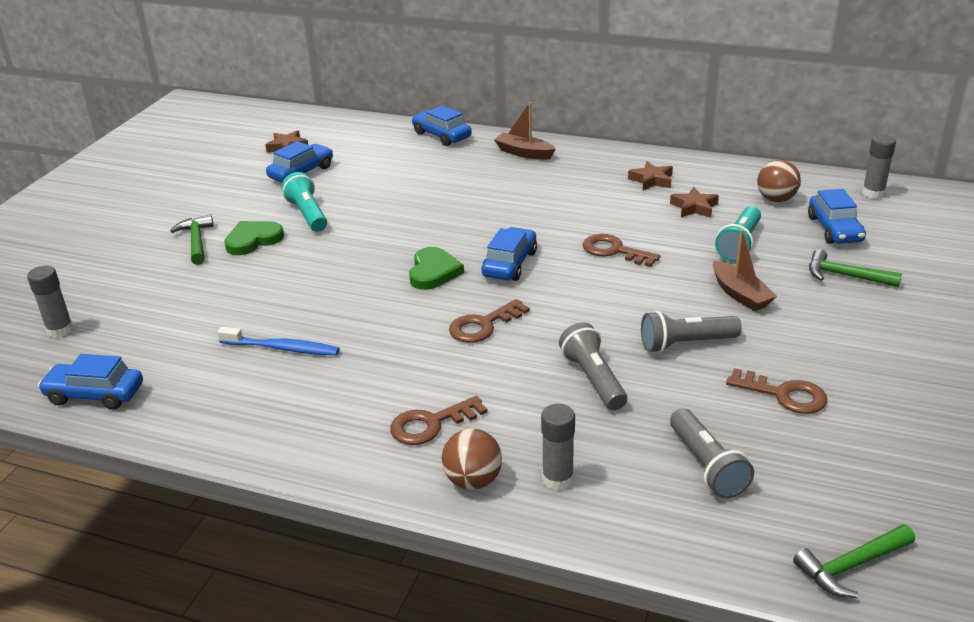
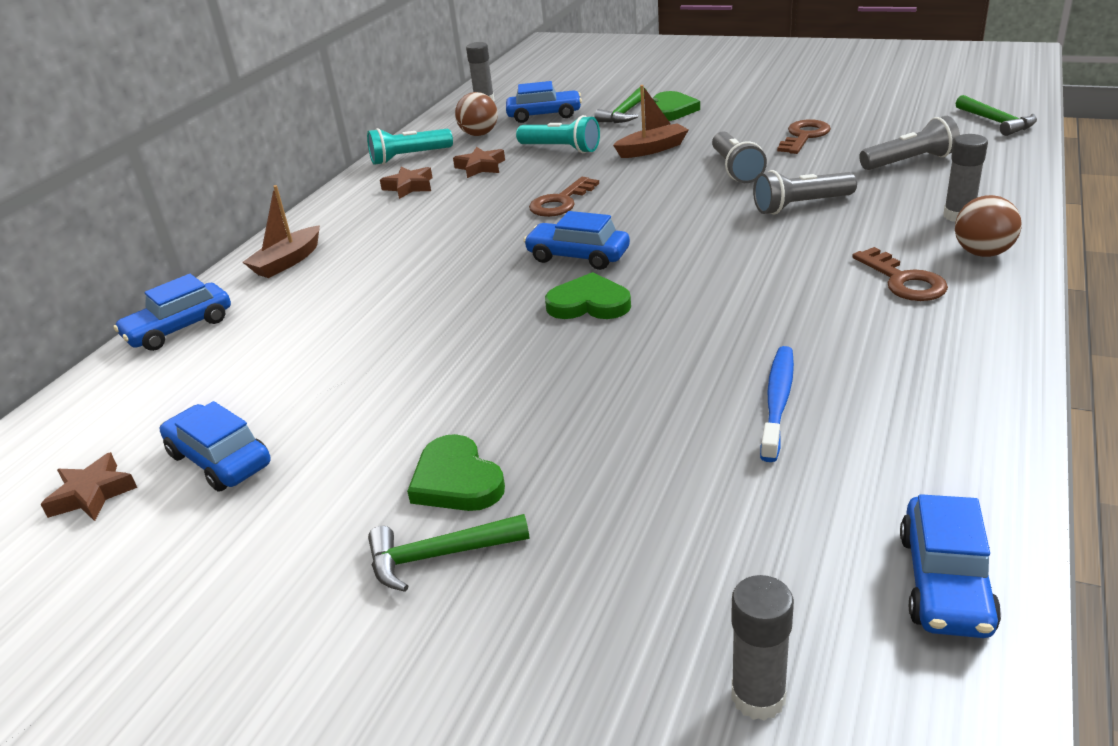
camera: 85 degrees left, 0 degrees up
turquoise flashlight [281,172,327,232] -> turquoise flashlight moved to [367,128,453,165]
brown key [449,299,530,343] -> none
none -> green heart [653,91,700,121]

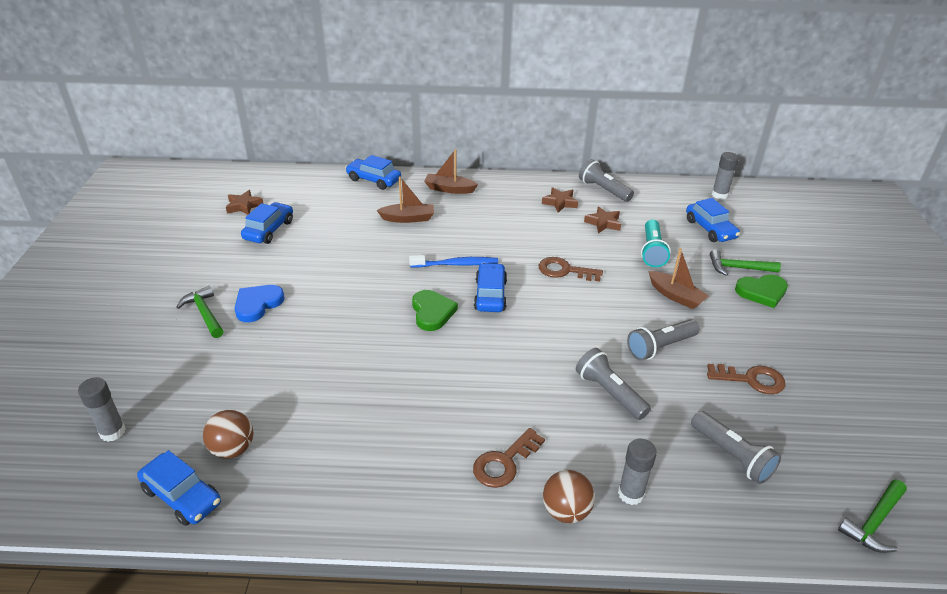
camera: 65 degrees right, 5 degrees up
turquoise flashlight [367,128,453,165] -> grey flashlight [579,159,634,202]
green heart [407,434,505,511] -> blue heart [235,285,285,322]
brown ball [455,92,498,136] -> brown ball moved to [203,410,253,459]
blue toothbrush [760,346,794,462] -> blue toothbrush moved to [409,255,498,268]
blue car [900,494,1001,638] -> blue car turned 135 degrees counterclockwise [137,450,221,526]
none -> brown boat [377,176,434,223]

